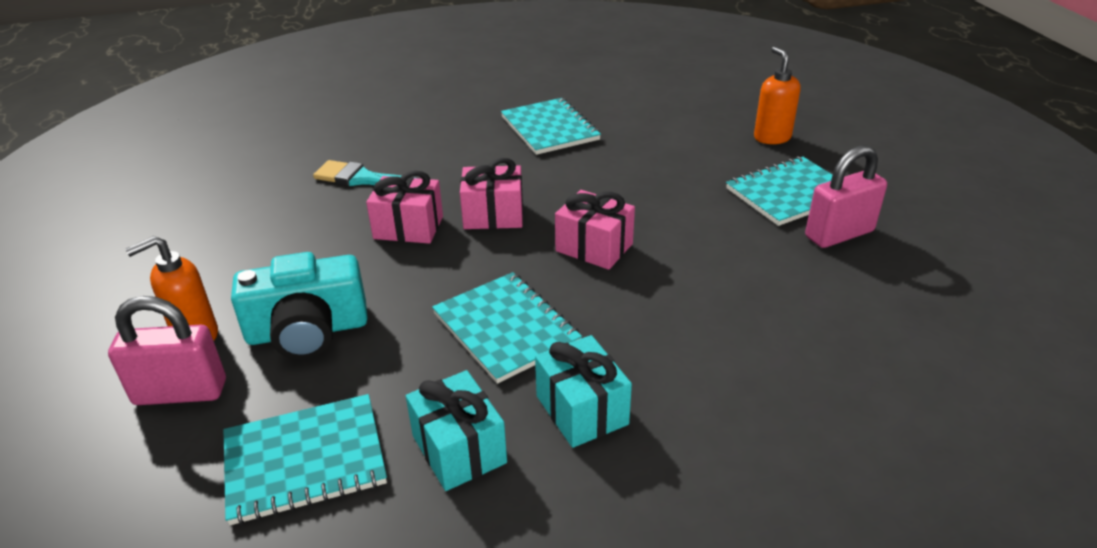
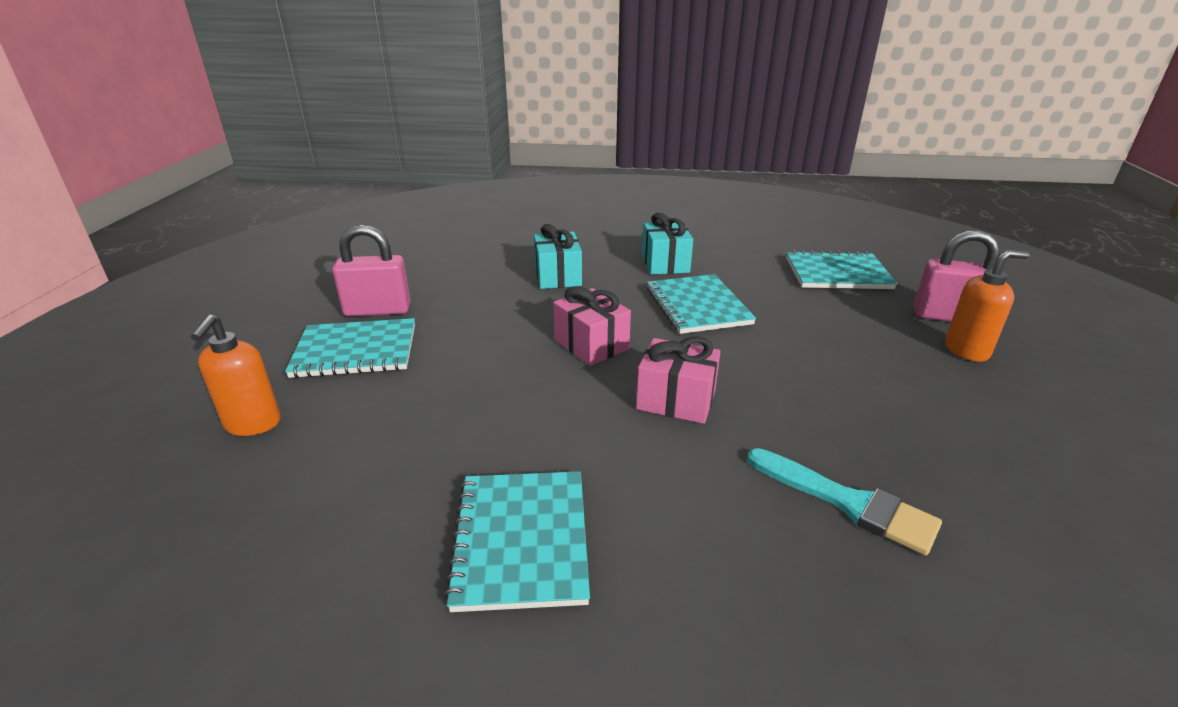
camera: 160 degrees left, 5 degrees down
turquoise camera [231,252,368,360] -> none
pink gift [366,171,443,244] -> none
turquoise gift [406,370,507,491] -> turquoise gift moved to [534,224,582,289]

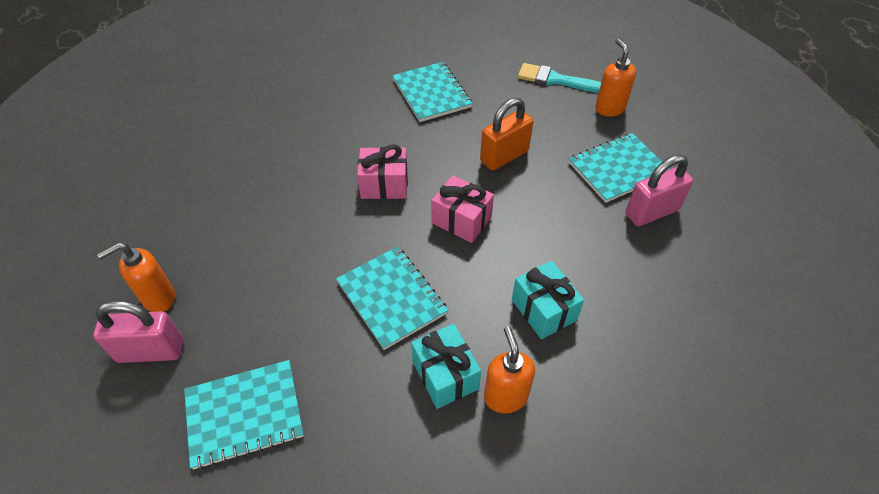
camera: 160 degrees right, 20 degrees up
turquoise brush [747,448,942,556] -> turquoise brush moved to [518,63,601,93]
none -> orange padlock [480,97,533,171]
none -> orange soap dispenser [484,326,535,413]

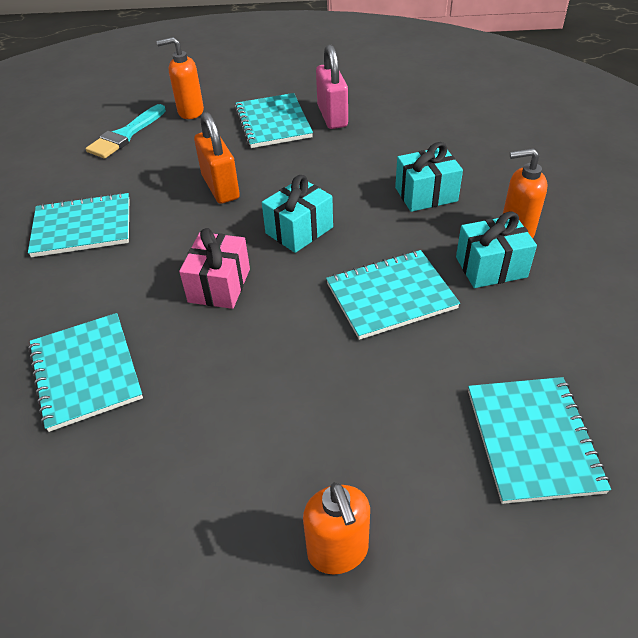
camera: 75 degrees left, 5 degrees down
pink padlock [93,300,184,363] -> none
pink gift [431,175,494,243] -> turquoise gift [262,175,333,253]
none -> turquoise notebook [28,313,143,432]

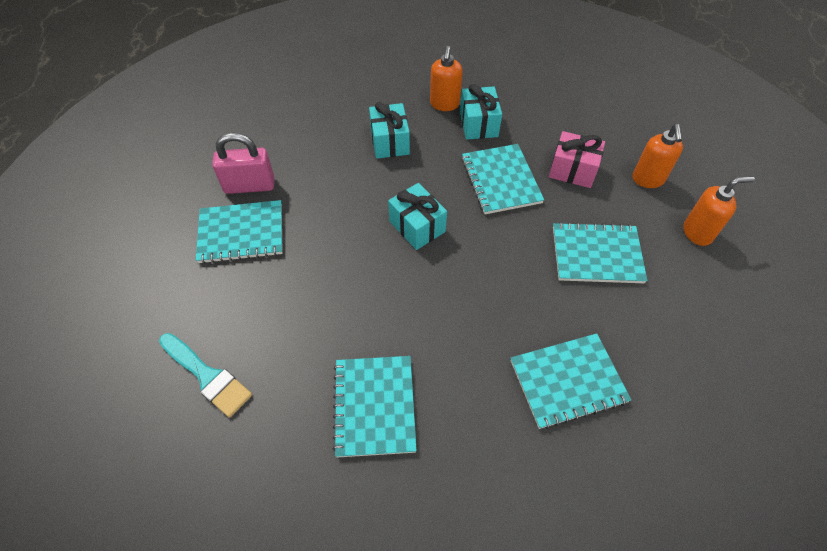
camera: 85 degrees left, 10 degrees up
orange soap dispenser [157,37,204,119] -> orange soap dispenser moved to [632,124,683,188]
pink gift [179,228,250,309] -> pink gift moved to [549,131,605,188]
orange padlock [194,112,240,204] -> none
turquoise notebook [468,377,611,504] -> turquoise notebook moved to [553,222,647,283]

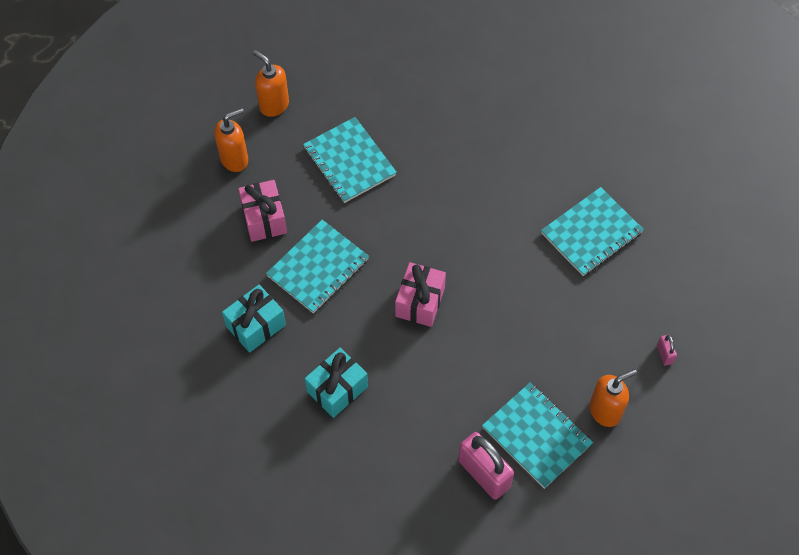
camera: 125 degrees left, 5 degrees up
turquoise brush [159,333,252,417] -> pink padlock [657,335,677,365]
turquoise gift [388,183,447,250] -> pink gift [395,262,446,327]
orange soap dispenser [430,46,463,111] -> orange soap dispenser moved to [589,369,637,427]
turquoise notebook [511,333,631,429] -> none

